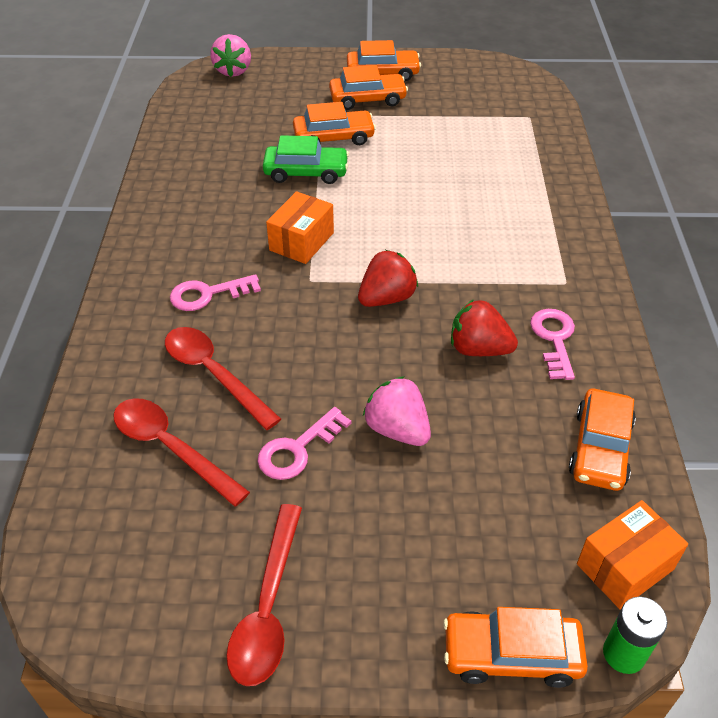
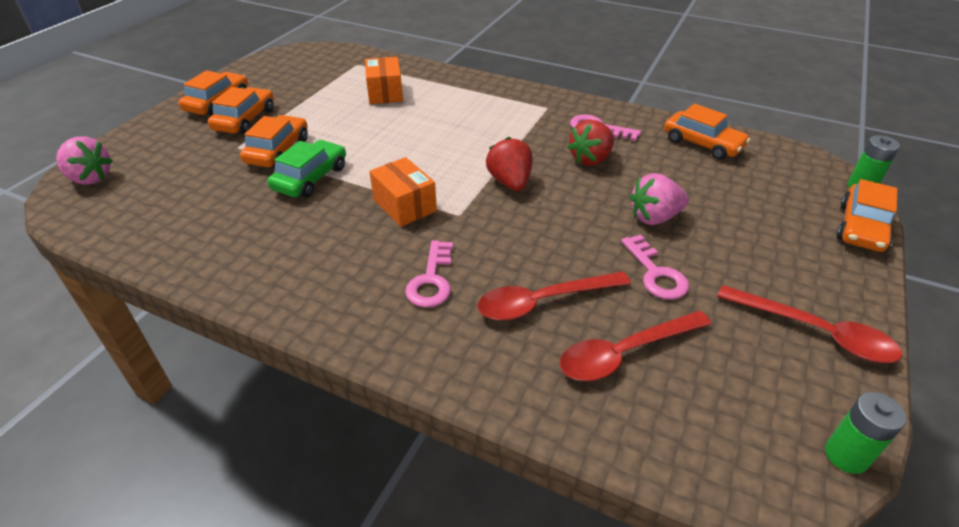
camera: 65 degrees left, 5 degrees down
orange box [577,500,688,610] -> orange box moved to [365,57,403,104]
none -> green battery [825,392,907,474]

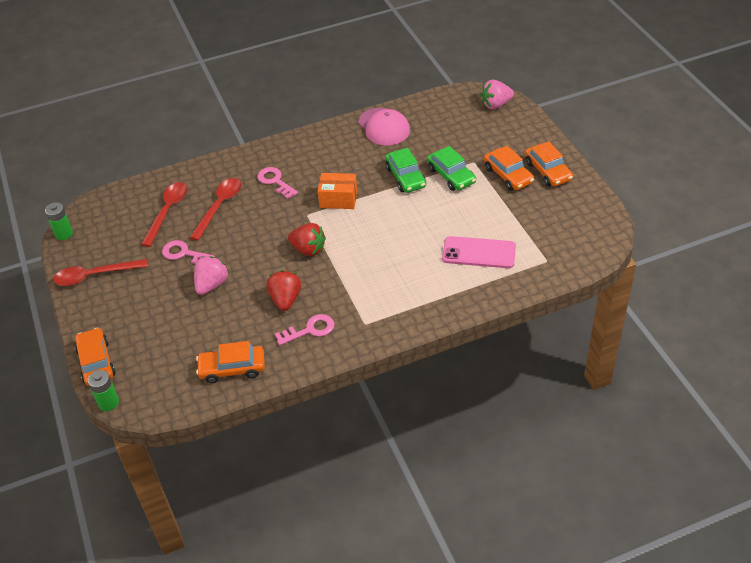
camera: 135 degrees right, 5 degrees up
orange car [240,115,308,167] -> green car [427,146,476,191]
orange box [365,57,403,104] -> pink phone [442,236,516,268]
none -> pink cap [358,108,410,146]

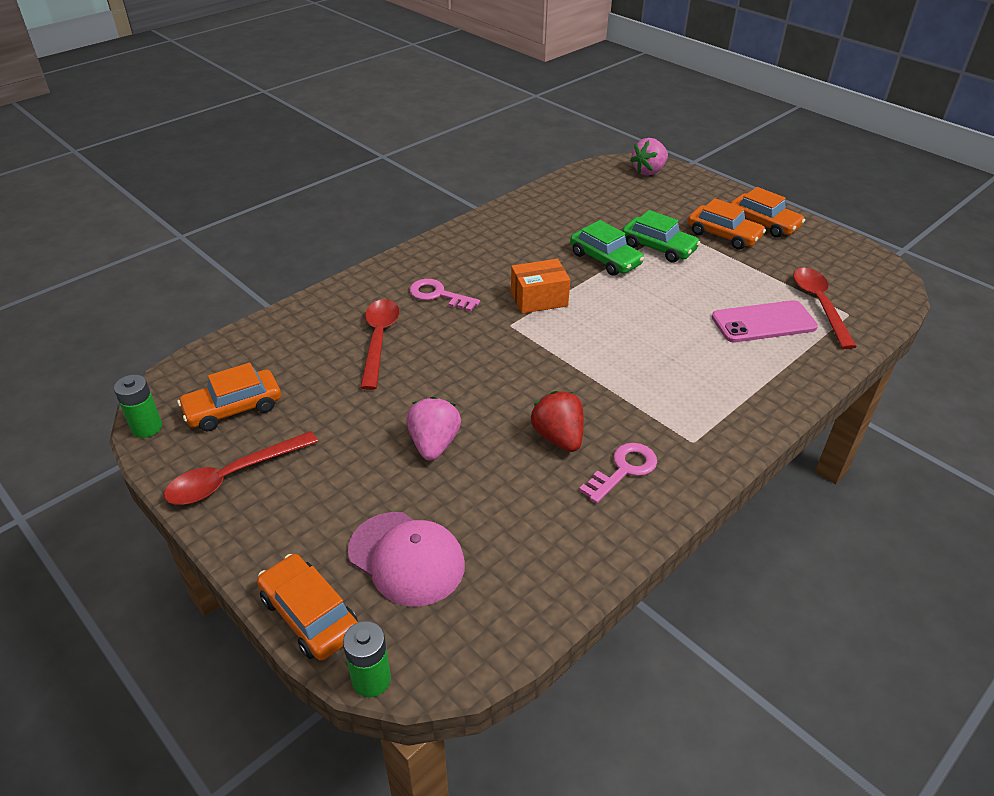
camera: 25 degrees left, 5 degrees down
red spoon [141,182,187,247] -> red spoon moved to [793,268,857,349]
pink key [162,240,215,264] -> none
orange car [196,341,265,383] -> orange car moved to [177,363,281,431]
red strawberry [288,223,326,256] -> none
pink cap [358,108,410,146] -> pink cap moved to [348,512,465,606]

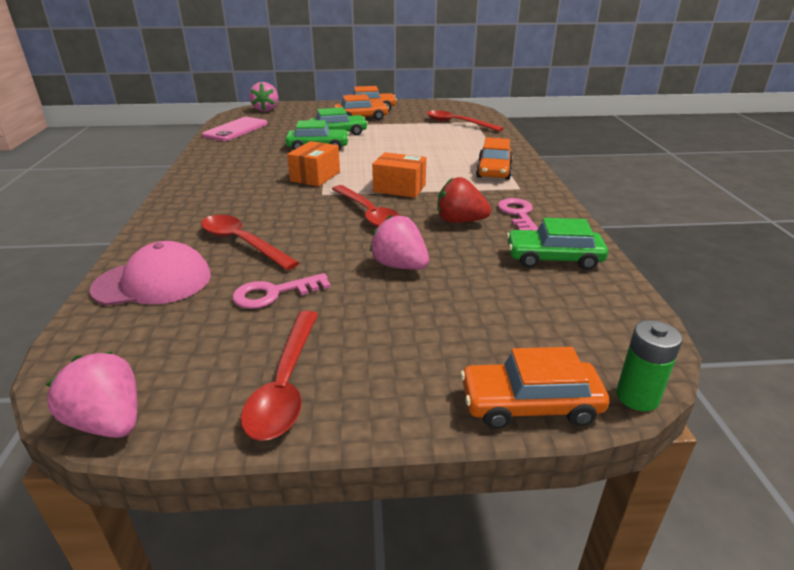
camera: 50 degrees left, 10 degrees down
green battery [114,375,162,438] -> pink strawberry [46,352,137,438]
orange car [177,363,281,431] -> orange car moved to [476,137,513,180]
pink cap [348,512,465,606] -> pink cap moved to [89,241,211,306]
pink key [410,279,480,312] -> pink key moved to [232,273,331,309]
pink phone [712,300,818,342] -> pink phone moved to [202,117,268,141]
none -> red spoon [332,185,401,228]
none -> orange box [372,152,426,198]
none -> green car [506,218,608,270]

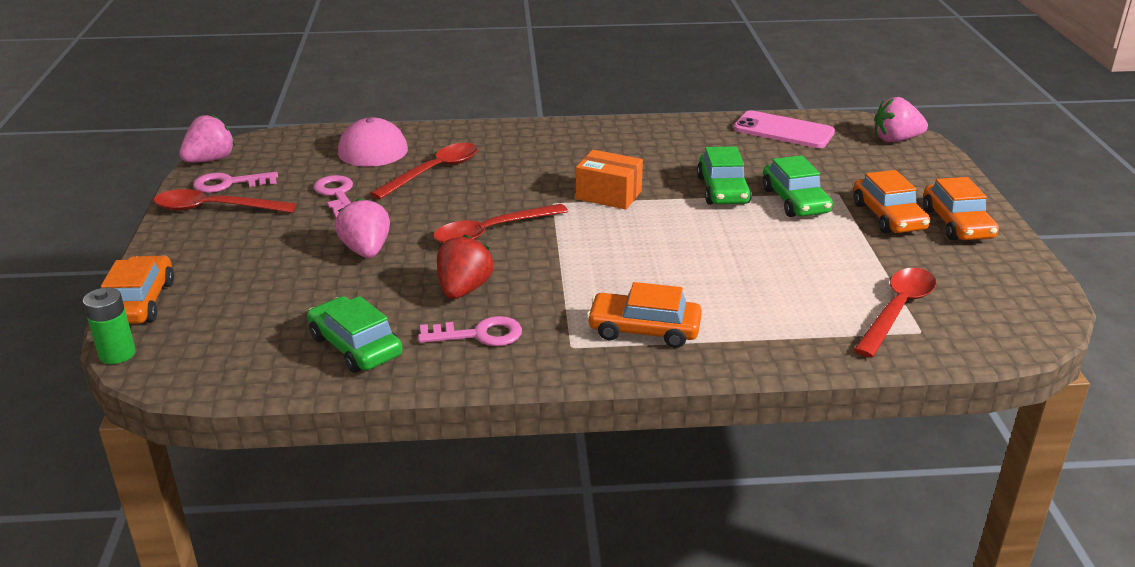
camera: 90 degrees right, 0 degrees up
pink strawberry [370,215,429,270] -> pink strawberry turned 60 degrees counterclockwise [335,198,390,258]
orange box [372,152,426,198] -> none
green car [506,218,608,270] -> green car turned 45 degrees counterclockwise [307,296,403,373]
none -> pink key [193,172,278,193]

